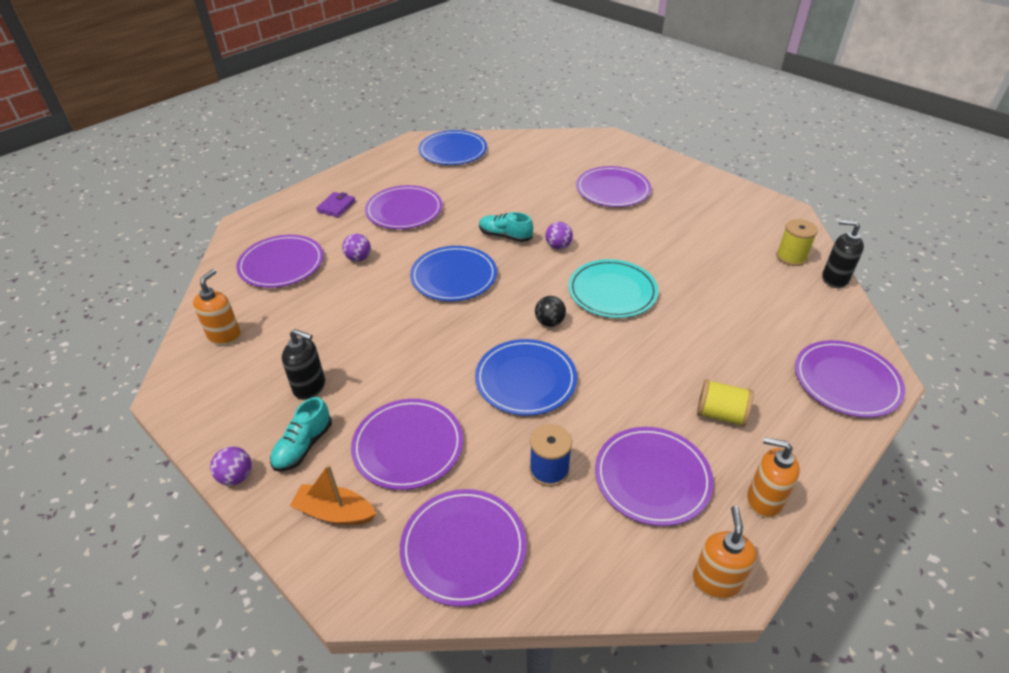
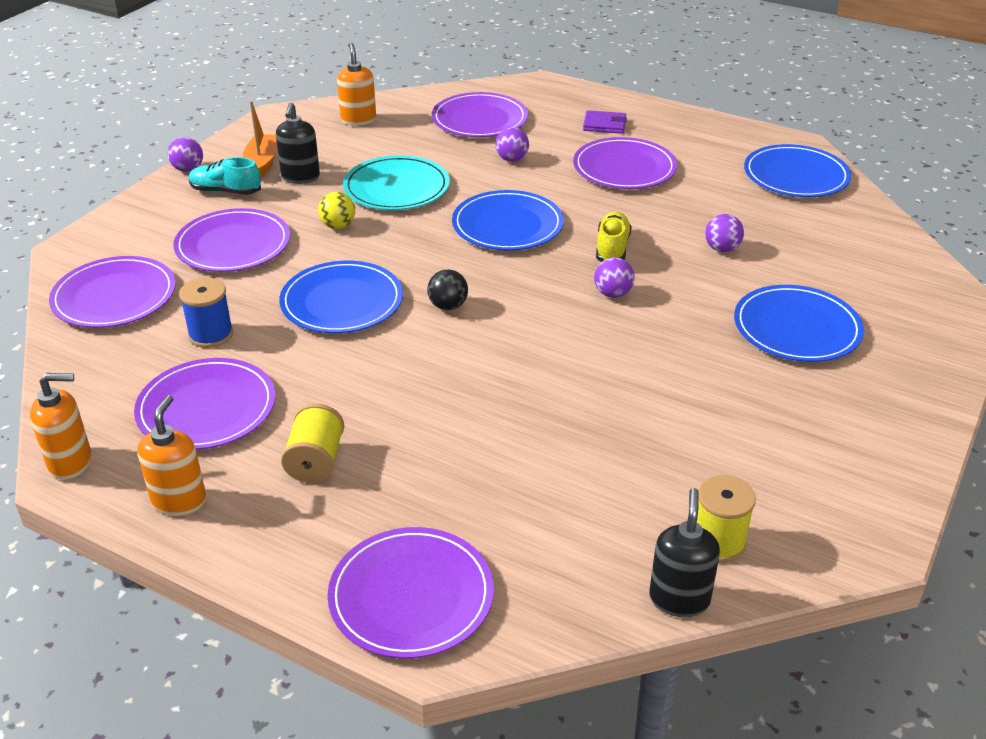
camera: 75 degrees right, 5 degrees down
orange soap dispenser [193,269,241,345] -> orange soap dispenser turned 105 degrees counterclockwise [337,43,376,126]
orange boat [290,464,376,525] -> orange boat moved to [243,101,277,178]
turquoise shoe [479,212,533,242] -> yellow shoe [596,212,632,262]
turquoise plate [568,259,659,318] -> turquoise plate moved to [343,155,450,210]
purple plate [576,166,651,207] -> blue plate [734,285,864,362]
none -> yellow ball [318,192,355,229]
none -> purple ball [705,214,744,252]

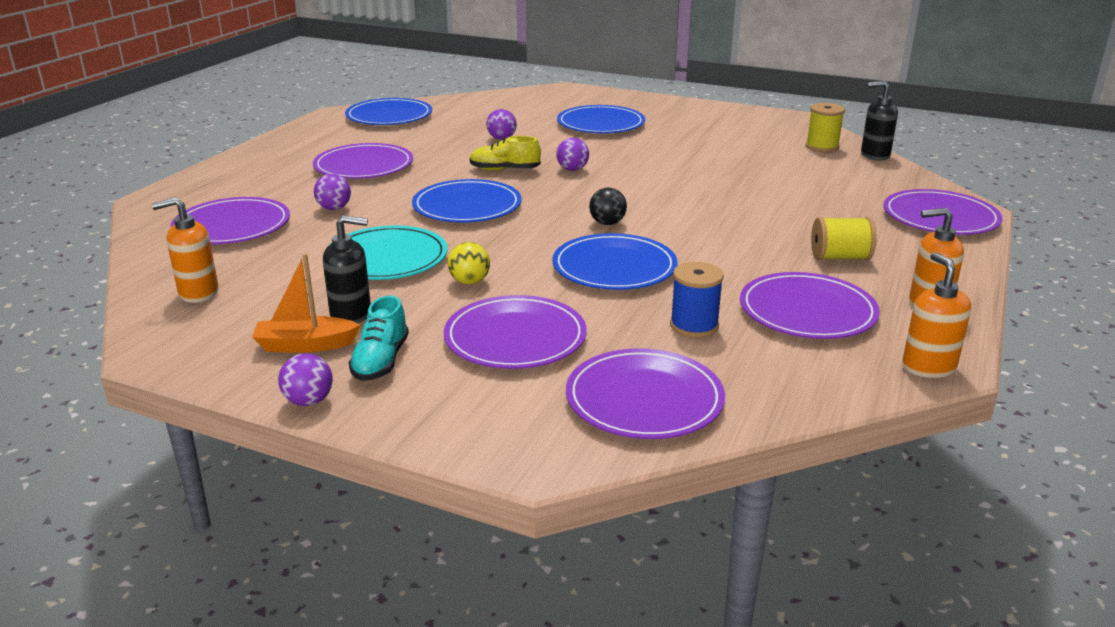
camera: 95 degrees left, 10 degrees down
purple wallet [583,110,627,134] -> none

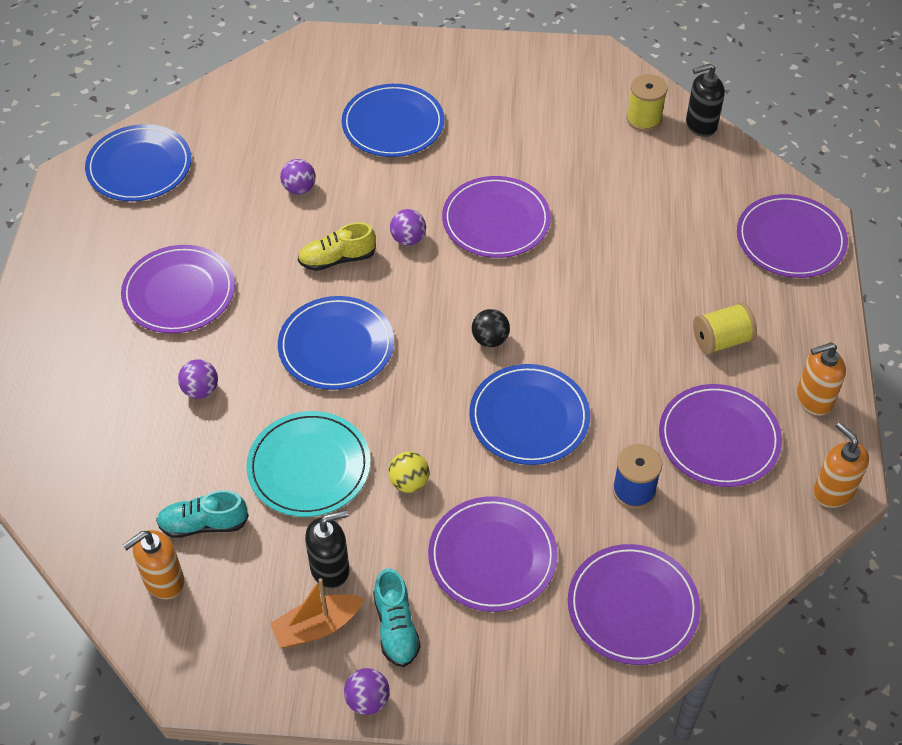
camera: 20 degrees left, 25 degrees up
purple plate [171,197,290,244] -> purple plate moved to [442,176,551,258]
none -> turquoise shoe [156,490,249,538]

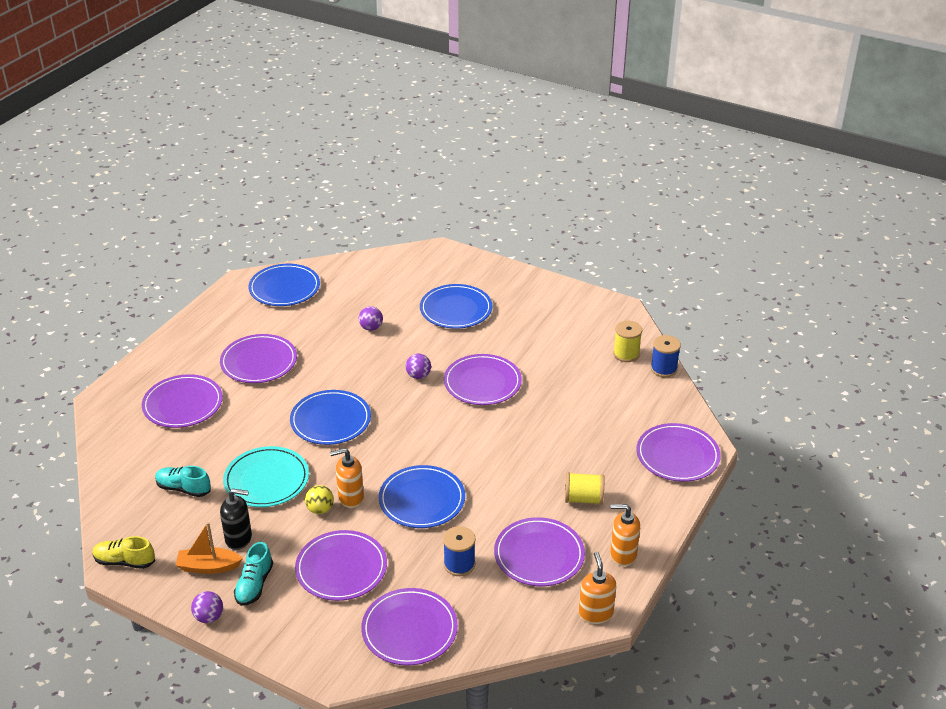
camera: 25 degrees right, 15 degrees down
orange soap dispenser [123,530,184,599] -> orange soap dispenser moved to [330,448,364,508]
purple ball [178,359,218,399] -> none
yellow shoe [298,222,376,271] -> yellow shoe moved to [92,536,155,569]
black ball [472,309,510,347] -> none
black soap dispenser [686,63,725,137] -> blue spool [651,335,681,377]
none -> purple plate [142,374,223,428]

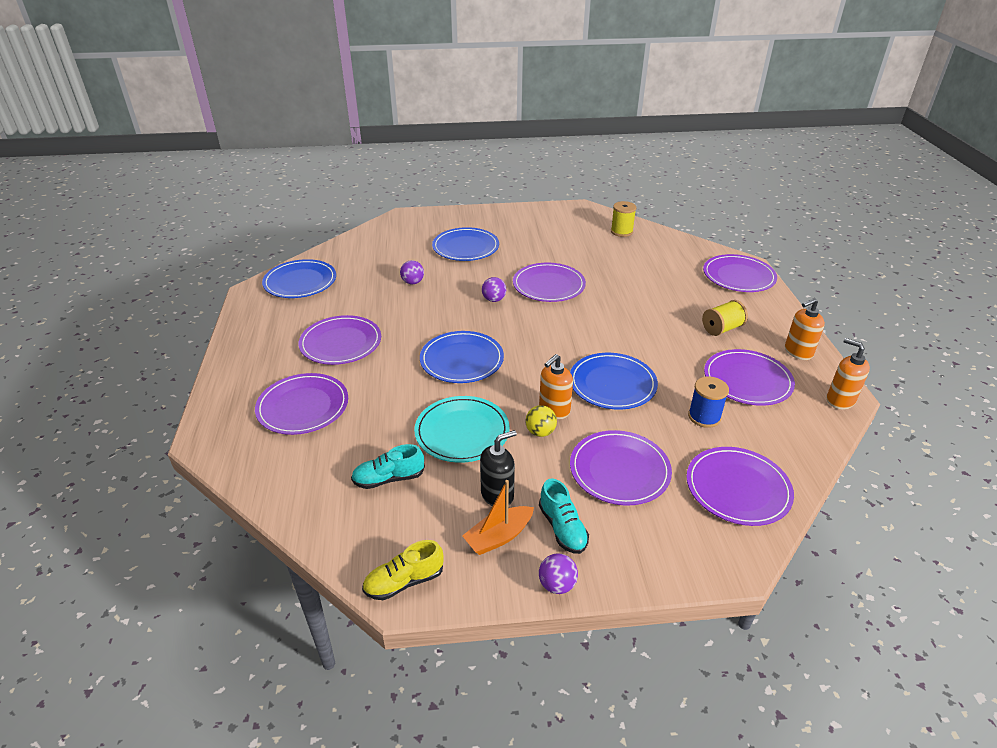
camera: 35 degrees left, 0 degrees up
blue spool [651,335,681,377] -> none

